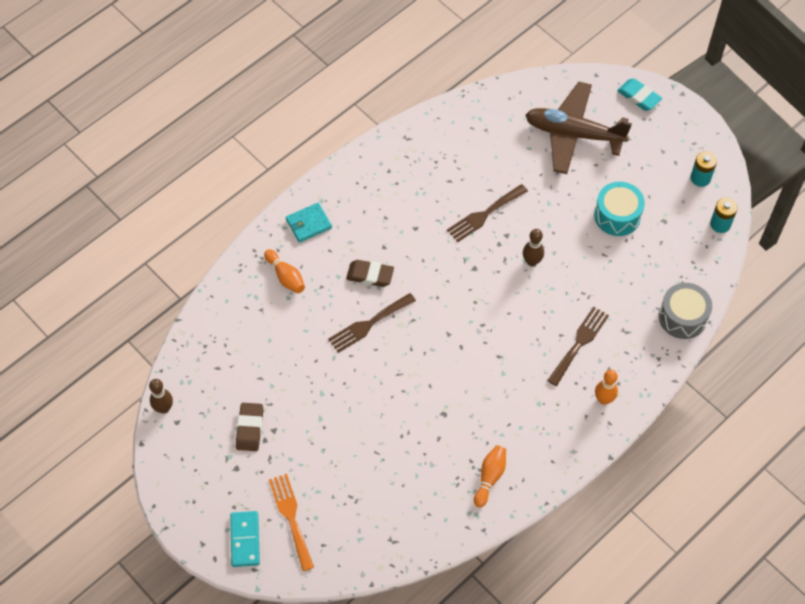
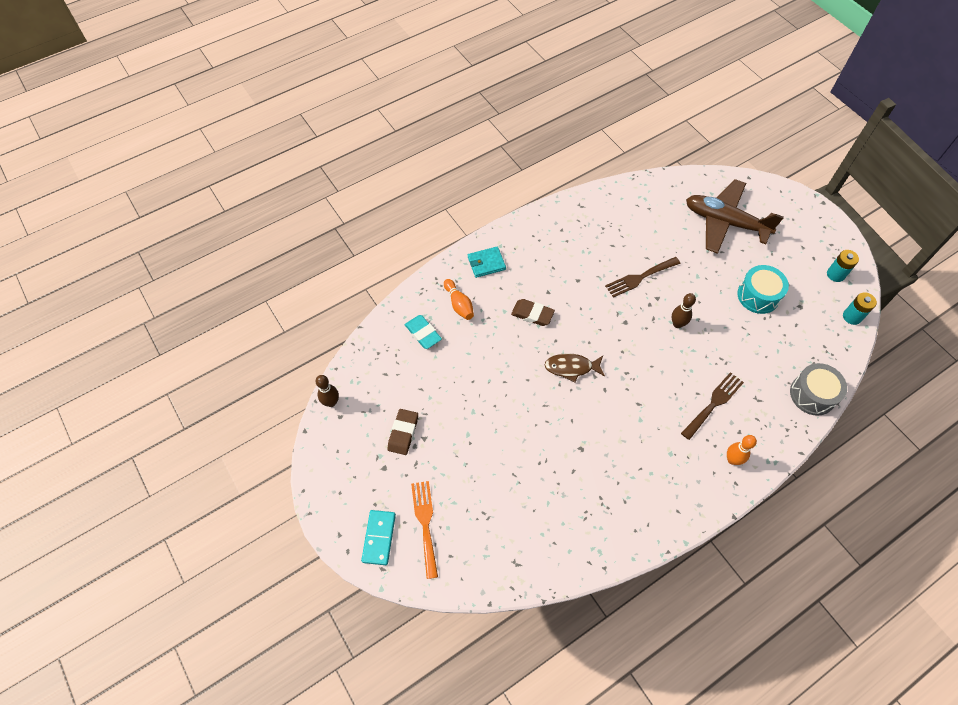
camera: 10 degrees right, 0 degrees up
brown fork [328,293,416,353] -> none
orange bowling pin [474,445,506,507] -> none
turquoise eraser [617,78,662,111] -> turquoise eraser moved to [405,315,442,349]
none -> brown fish [545,353,605,383]

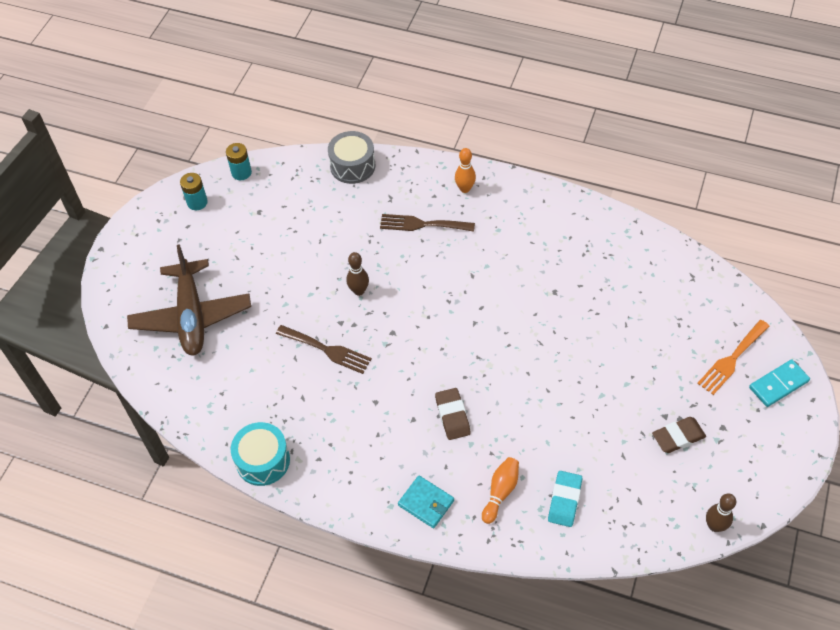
camera: 125 degrees left, 5 degrees down
brown fish [545,353,605,383] -> none
turquoise drum [737,265,789,314] -> turquoise drum moved to [231,422,290,486]

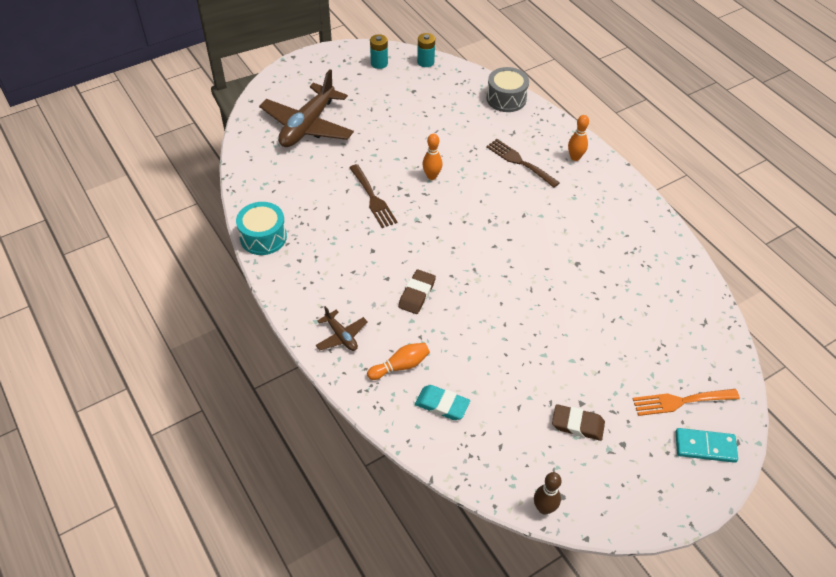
camera: 35 degrees right, 5 degrees down
brown bowling pin [346,252,369,296] -> orange bowling pin [422,134,442,180]
turquoise wallet [398,475,454,528] -> brown plane [316,306,368,351]
turquoise eraser [548,471,582,527] -> turquoise eraser turned 60 degrees clockwise [415,385,470,420]

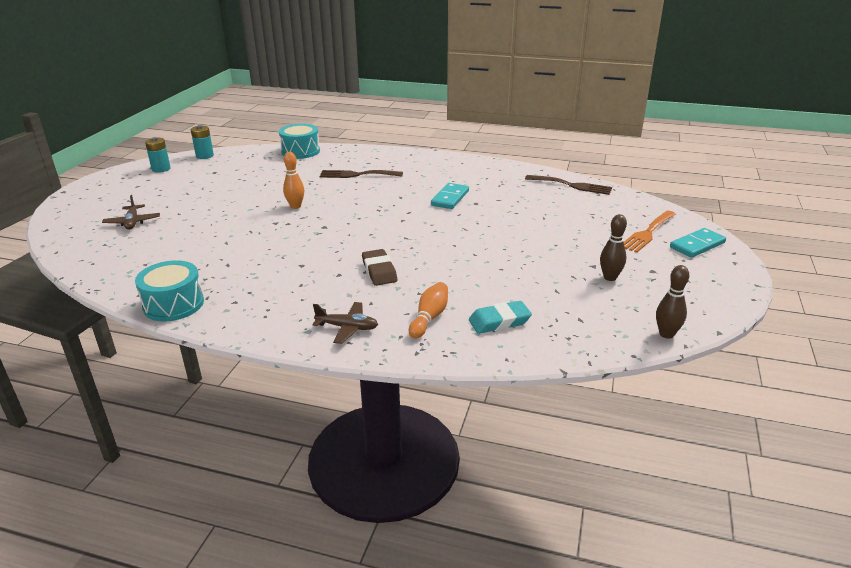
camera: 40 degrees left, 20 degrees down
brown plane [259,69,354,147] -> brown plane [102,195,160,230], size x0.46
brown fork [349,164,397,228] -> brown fork moved to [525,175,612,195]
grey drum [486,67,529,112] -> turquoise drum [279,124,320,159]
brown eraser [552,404,605,441] -> brown bowling pin [600,214,627,281]
orange bowling pin [568,115,589,161] -> none
none -> turquoise domino [431,183,469,209]

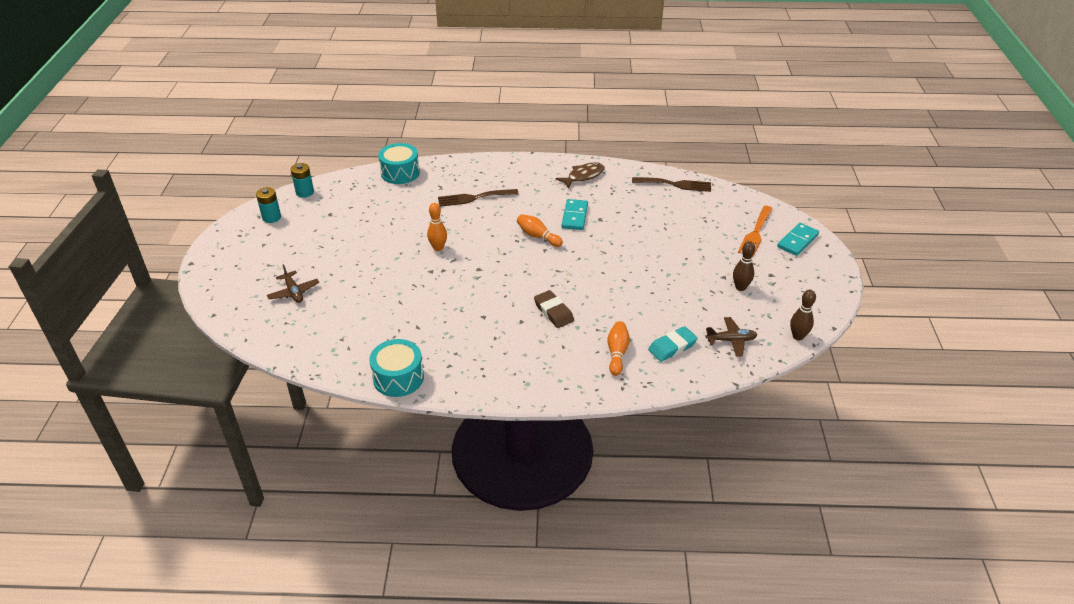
camera: 15 degrees left, 10 degrees up
brown plane [313,302,378,344] -> brown plane moved to [706,317,757,357]
none -> orange bowling pin [517,214,563,247]
none -> brown fish [556,162,605,189]

